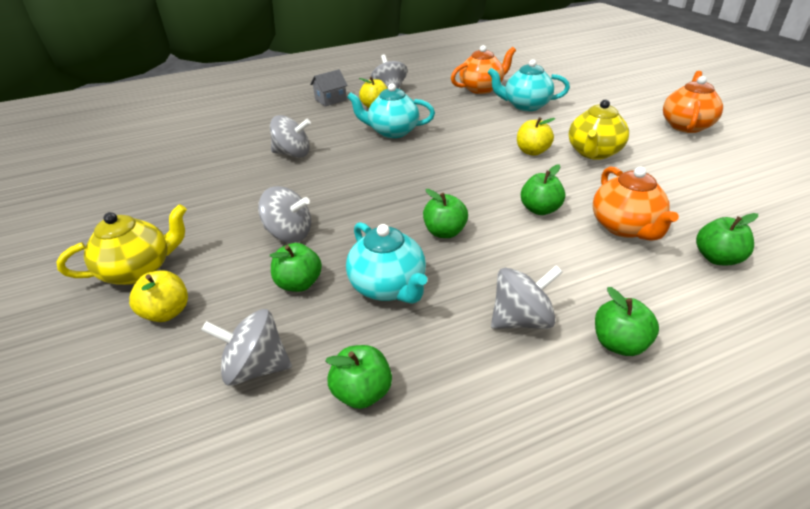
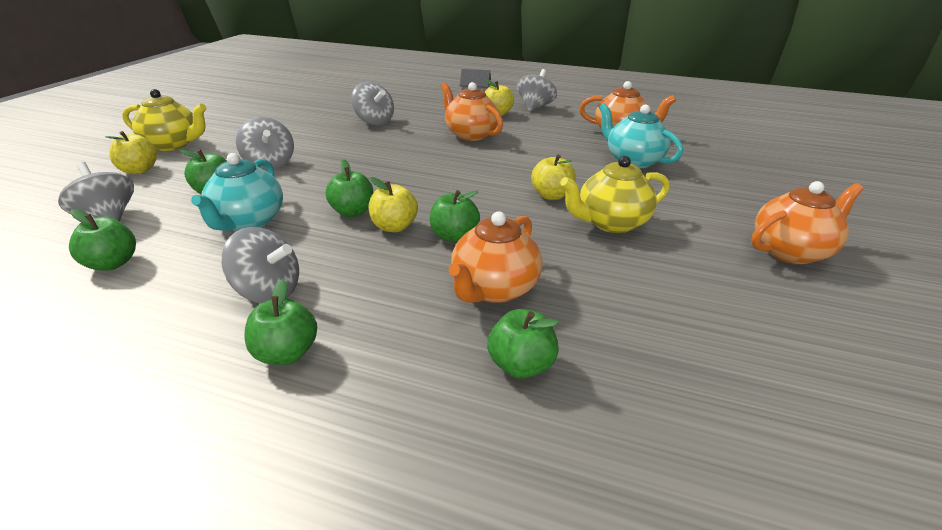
camera: 40 degrees right, 5 degrees down
turquoise teapot [347,83,435,138] -> orange teapot [441,82,503,141]
none -> yellow apple [369,177,418,232]

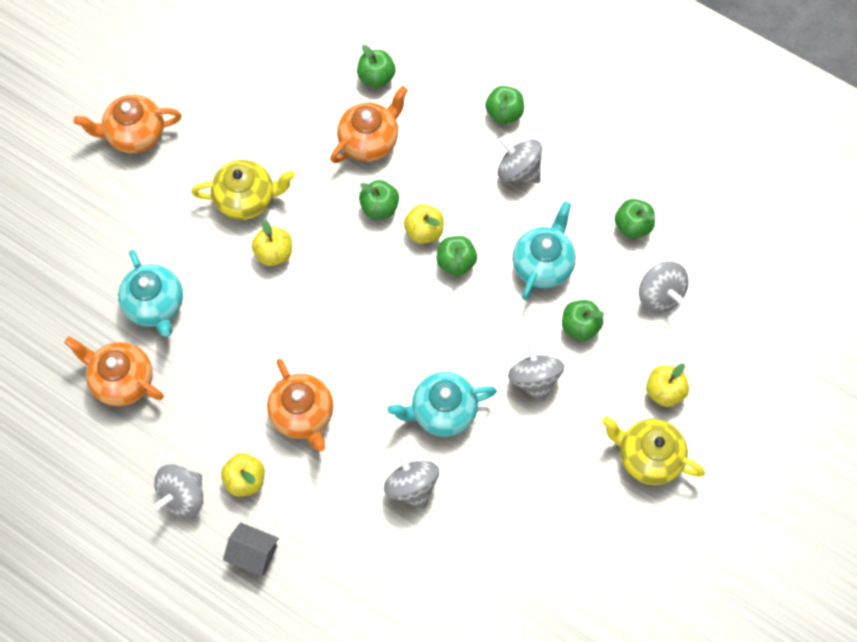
camera: 165 degrees left, 35 degrees up
none -> turquoise teapot [387,371,497,437]

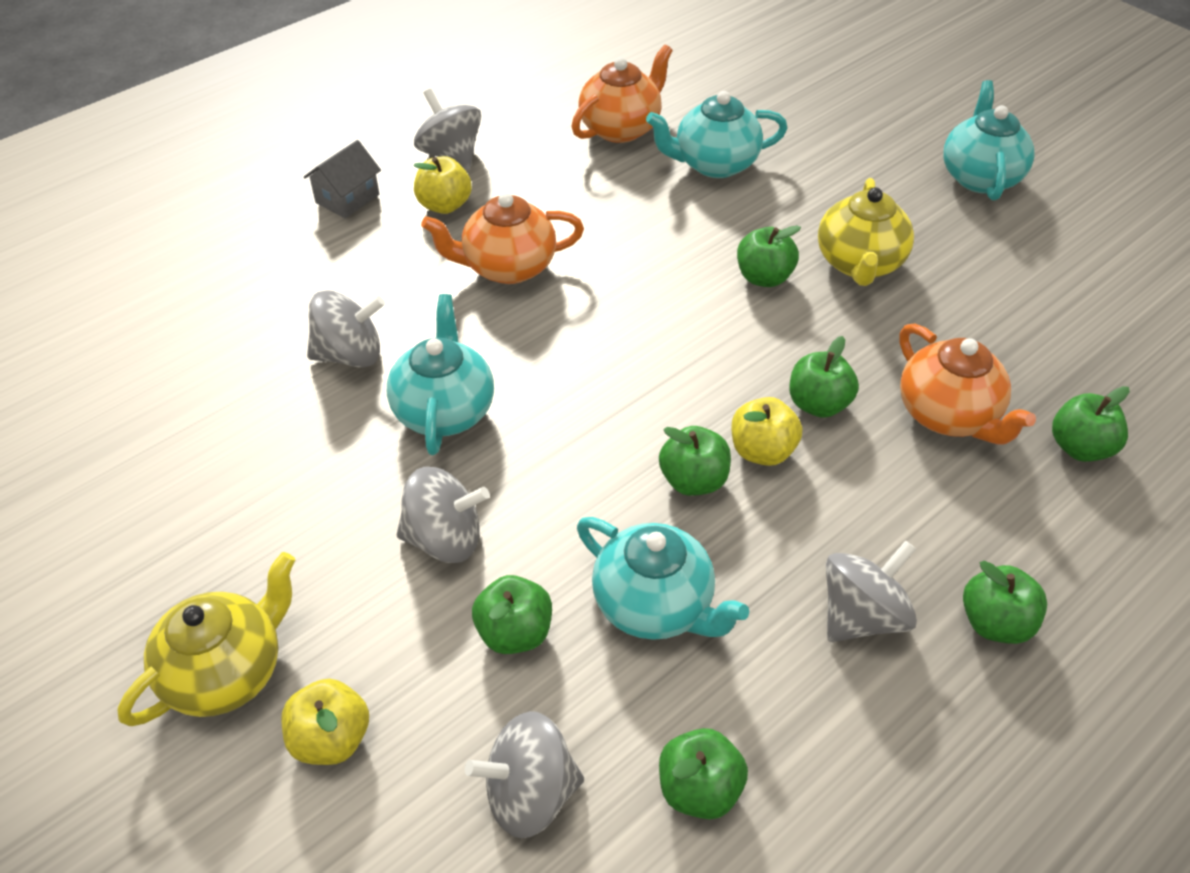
camera: 105 degrees right, 20 degrees down
orange teapot [74,95,182,153] -> turquoise teapot [943,80,1035,201]
yellow apple [252,219,292,266] -> green apple [737,225,801,287]

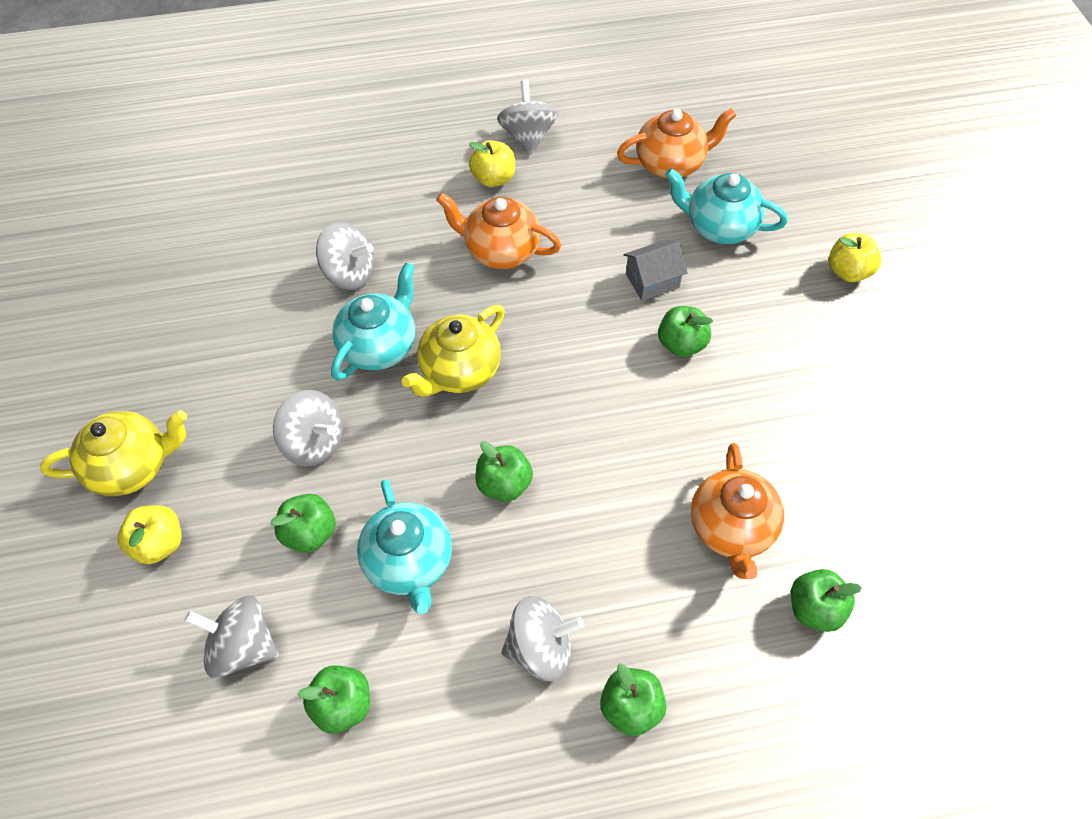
camera: 30 degrees right, 10 degrees up
grey house [304,140,381,219] -> grey house moved to [623,240,688,301]
yellow apple [731,397,802,466] -> yellow apple moved to [829,233,881,282]
green apple [789,336,859,418] -> none
yellow teapot [818,178,914,286] -> yellow teapot moved to [401,305,505,397]
turquoise teapot [943,80,1035,201] -> none

